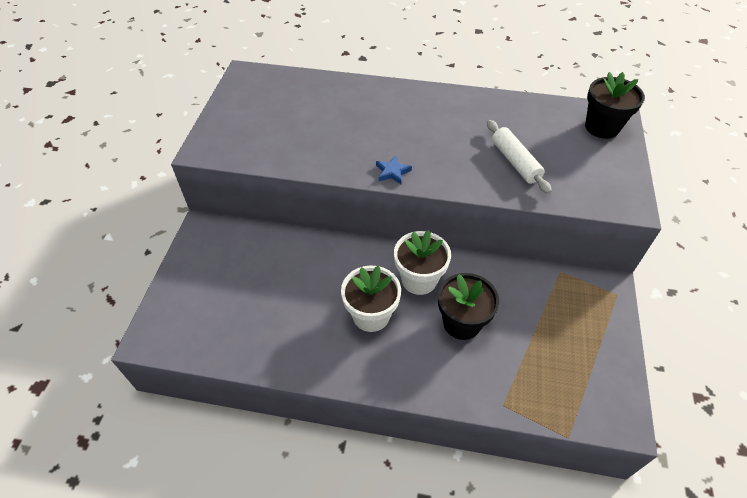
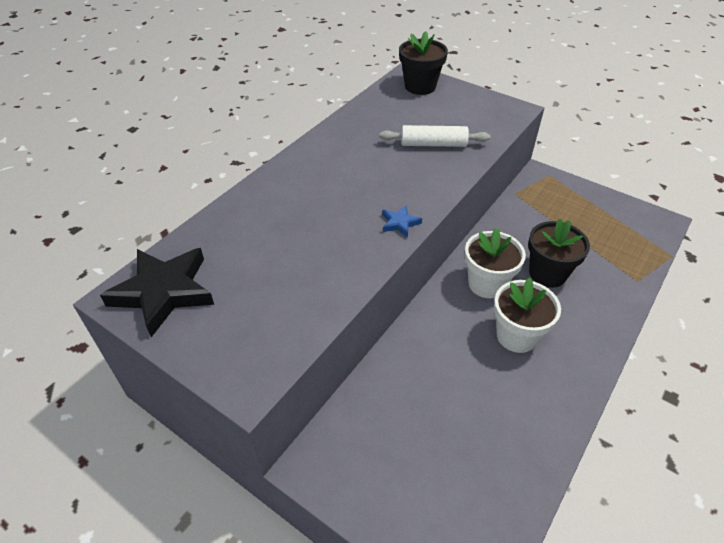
camera: 65 degrees left, 5 degrees down
none -> black star [100,248,214,337]

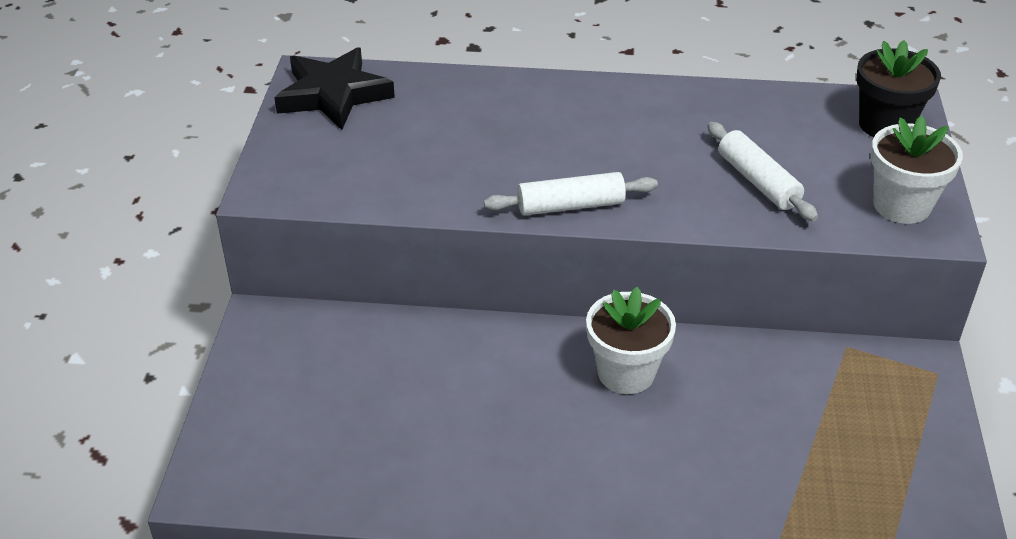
camera: 60 degrees right, 5 degrees down
blue star [382,205,422,238] -> white rolling pin [484,172,658,215]
white flower pot [494,277,561,353] -> white flower pot moved to [871,116,963,224]
black flower pot [528,219,590,288] -> none

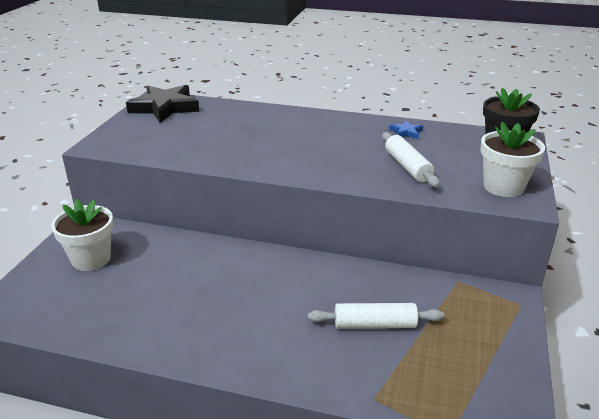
camera: 10 degrees right, 10 degrees down
white rolling pin [484,172,658,215] -> white rolling pin moved to [308,303,444,329]
white flower pot [586,287,676,394] -> white flower pot moved to [51,199,114,271]
none -> blue star [389,121,423,139]

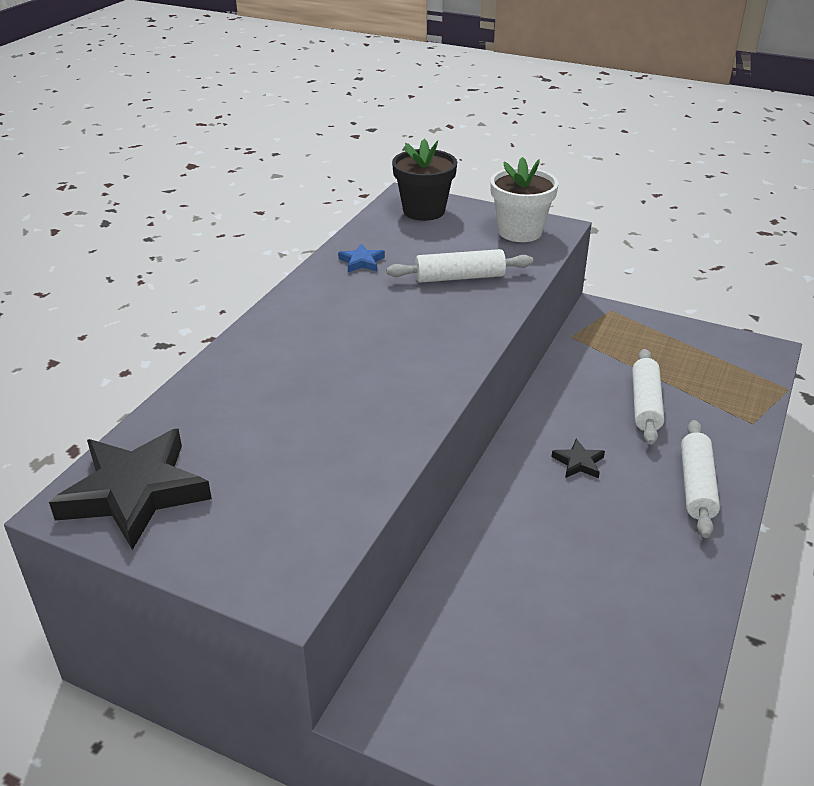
camera: 80 degrees left, 5 degrees up
white flower pot [51,199,114,271] -> none
none -> black star [552,439,605,478]
none -> white rolling pin [681,420,720,538]

